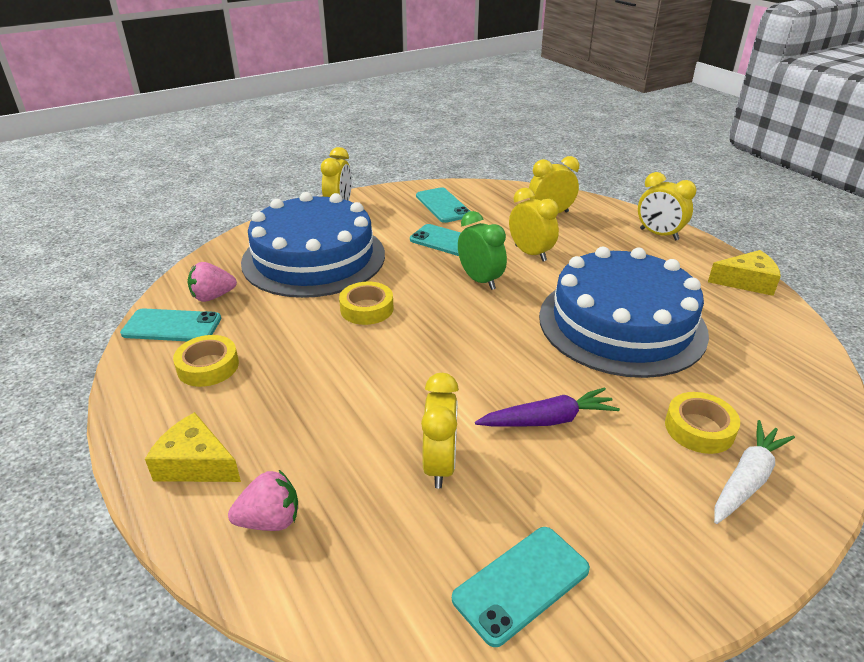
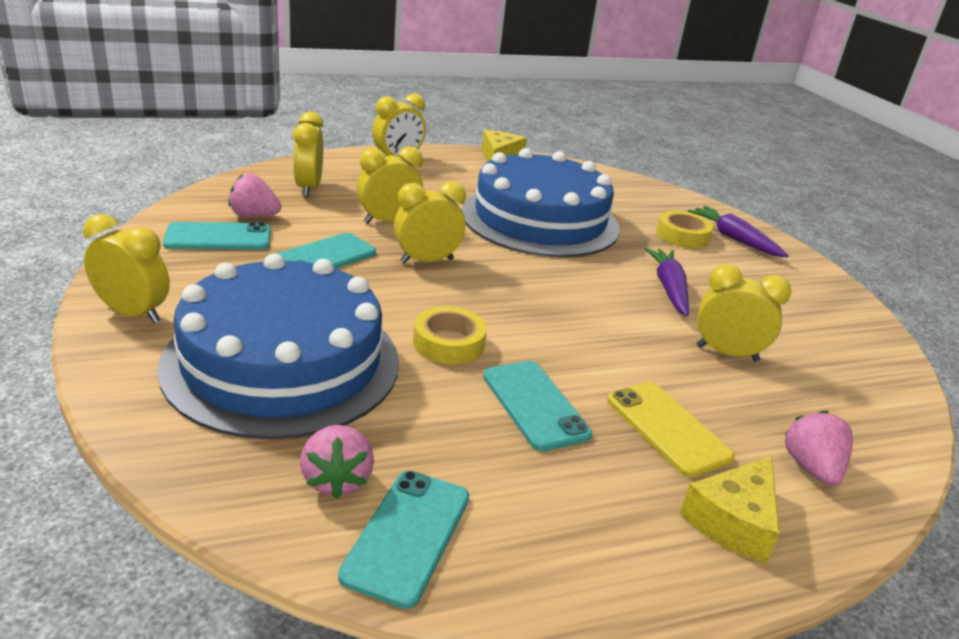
camera: 80 degrees left, 5 degrees down
yellow tape [173,335,239,387] -> none
turquoise phone [452,527,590,647] -> turquoise phone moved to [483,361,592,451]
green clock [458,211,507,290] -> yellow clock [394,181,466,264]
white carrot [714,420,795,524] -> purple carrot [688,206,789,257]
none -> pink strawberry [228,174,281,217]
none -> yellow phone [607,382,735,477]

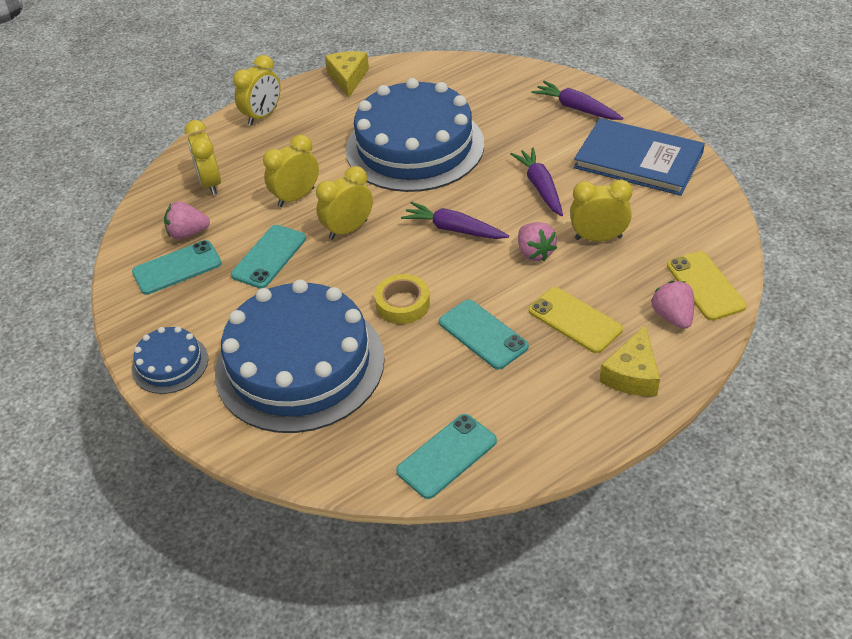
camera: 10 degrees left, 15 degrees up
yellow clock [83,214,170,323] -> blue cake [132,326,208,394]
pink strawberry [300,425,374,499] -> pink strawberry moved to [518,222,557,261]
turquoise phone [338,470,469,609] -> turquoise phone turned 45 degrees clockwise [396,414,497,499]
yellow tape [656,211,713,248] -> none
none -> purple carrot [401,202,509,239]
none -> blue book [574,118,705,196]
none -> yellow phone [667,251,747,321]

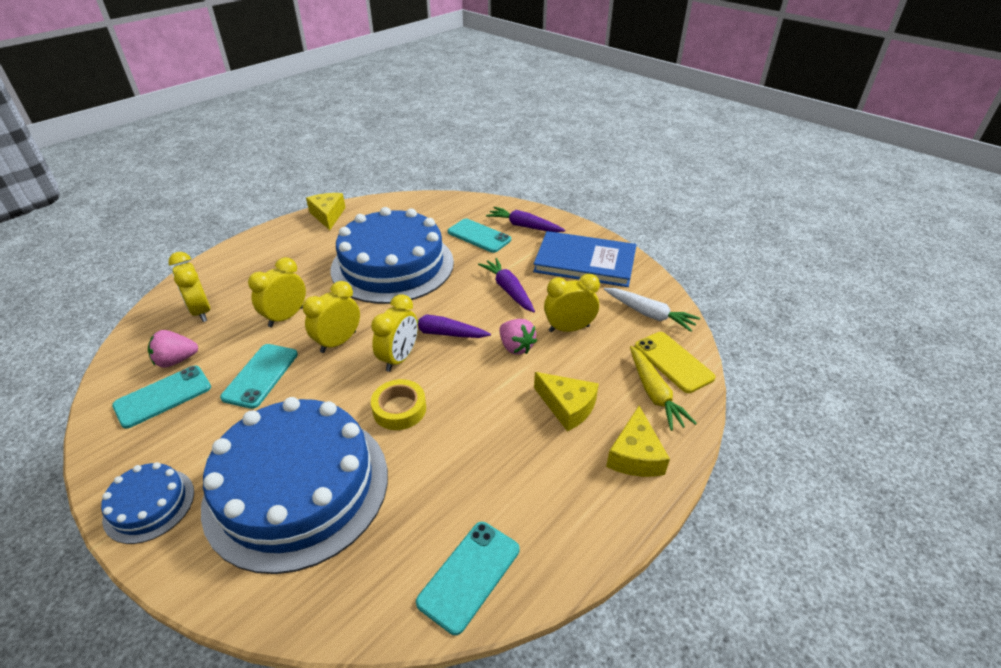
camera: 15 degrees left, 5 degrees down
yellow clock [233,55,281,125] -> yellow clock moved to [371,294,418,372]
turquoise phone [439,300,529,370] -> turquoise phone moved to [448,219,511,253]
yellow phone [529,287,623,353] -> yellow cheese [534,372,599,432]
pink strawberry [651,281,694,329] -> yellow carrot [630,346,697,431]
none -> white carrot [604,288,700,332]

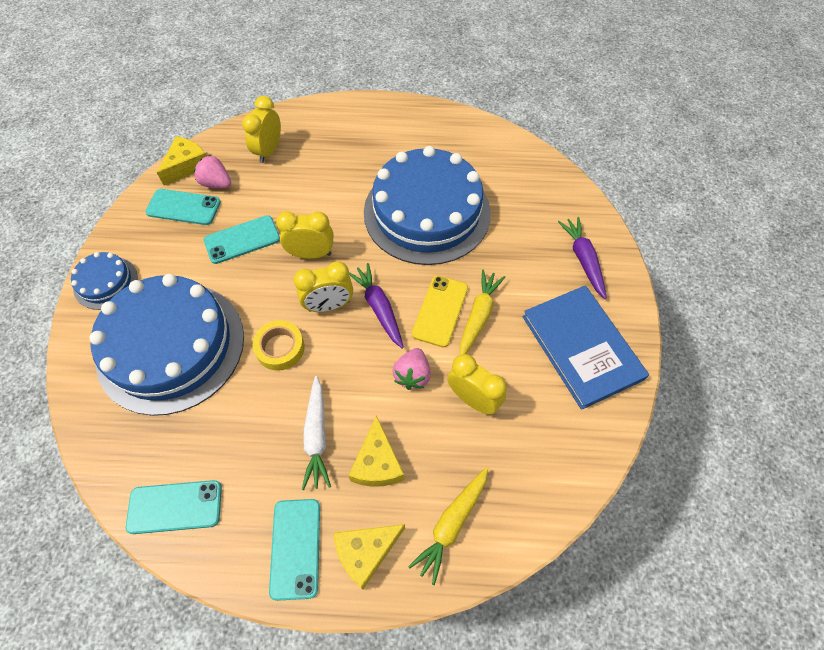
camera: 50 degrees right, 20 degrees up
yellow clock [248,257,306,327] -> none
yellow cheese [306,193,346,230] -> yellow cheese moved to [157,136,206,185]
turquoise phone [448,219,511,253] -> turquoise phone moved to [269,499,320,601]
purple carrot [478,258,535,312] -> yellow carrot [460,270,505,355]
white carrot [604,288,700,332] -> white carrot moved to [302,376,331,490]
yellow phone [635,332,716,393] -> yellow phone moved to [412,275,468,347]

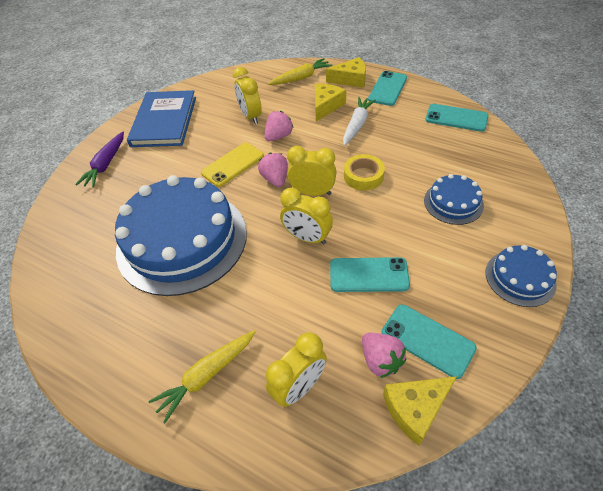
camera: 150 degrees left, 10 degrees down
blue cake [89,274,244,416] -> blue cake [424,174,484,225], size x0.45
purple carrot [349,263,404,349] -> pink strawberry [258,153,288,187]
yellow carrot [460,270,505,355] -> yellow carrot moved to [148,330,255,423]

